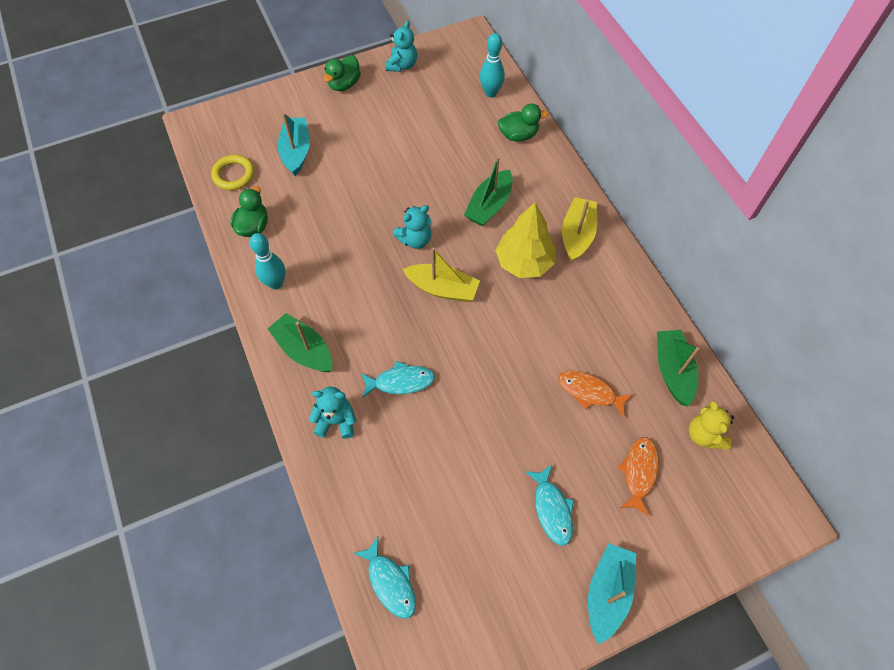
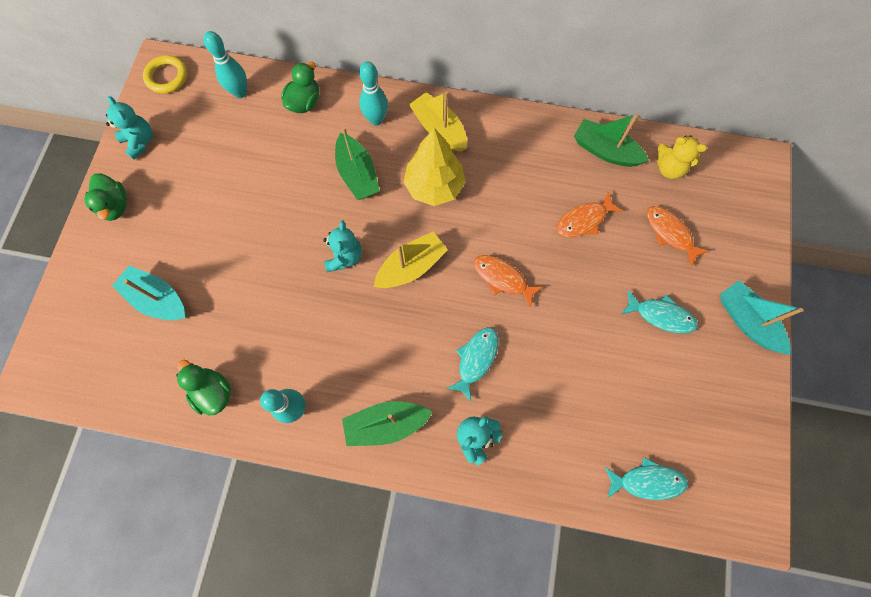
camera: 55 degrees left, 10 degrees up
yellow ring [211,155,254,190] -> yellow ring moved to [143,55,188,94]
none -> turquoise bowling pin [359,61,388,126]
none -> orange fish [474,255,543,307]

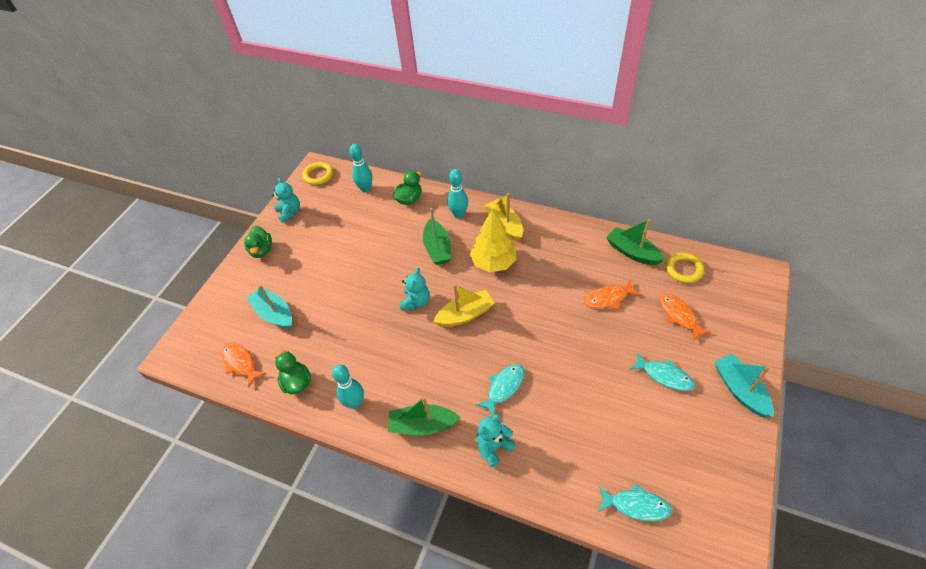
camera: 15 degrees right, 20 degrees down
orange fish [474,255,543,307] -> orange fish moved to [222,343,266,388]
yellow teddy bear [657,135,707,179] -> yellow ring [666,252,704,283]

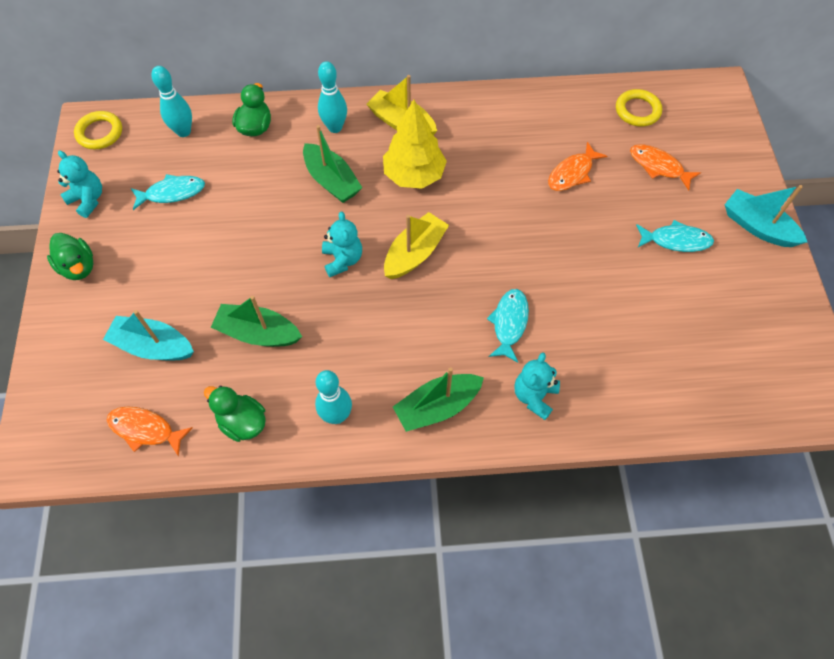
camera: 30 degrees left, 10 degrees up
turquoise fish [598,484,672,521] -> turquoise fish moved to [131,174,205,210]
green boat [606,219,664,265] -> green boat moved to [211,296,302,347]

